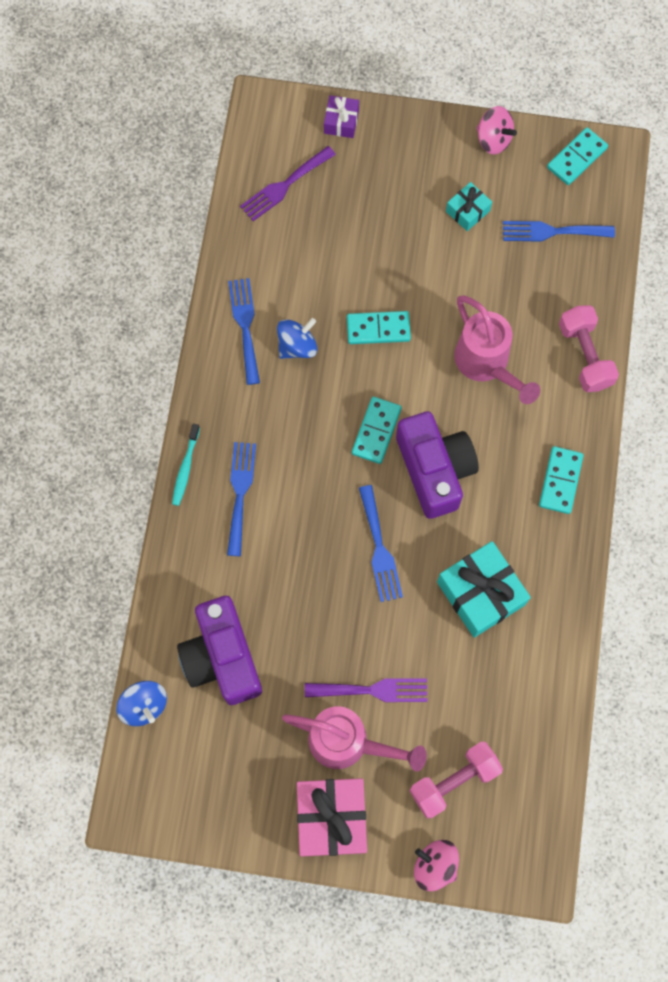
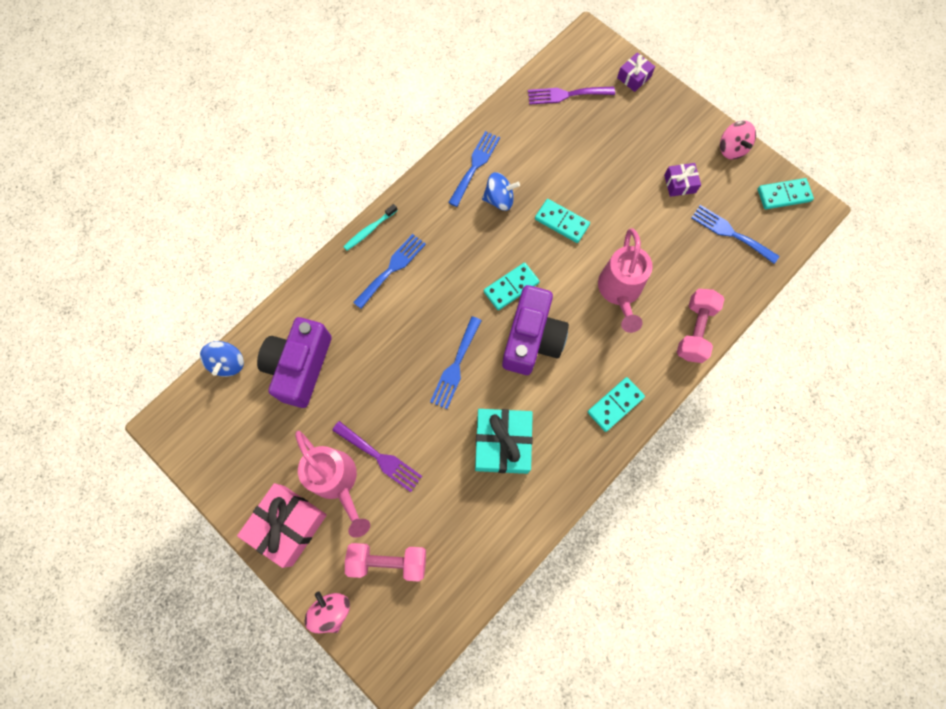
camera: 35 degrees right, 0 degrees up
turquoise gift [446,182,492,231] -> purple gift [664,163,701,197]

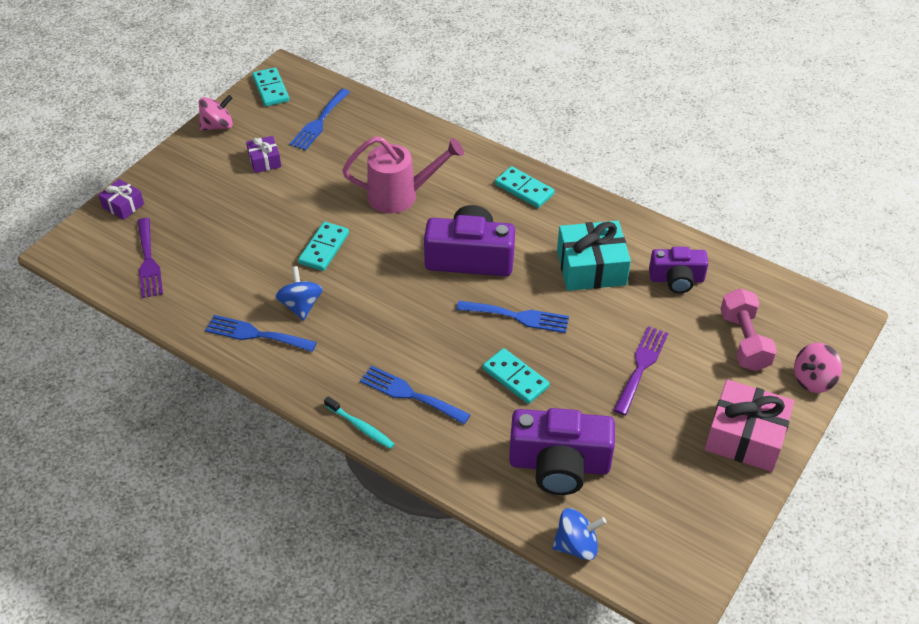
camera: 100 degrees left, 25 degrees down
pink watering can [295,431,370,538] -> none
turquoise domino [484,263,540,310] -> turquoise domino moved to [483,348,550,404]
pink dumbbell [677,289,724,363] -> none
none -> purple camera [649,247,709,293]

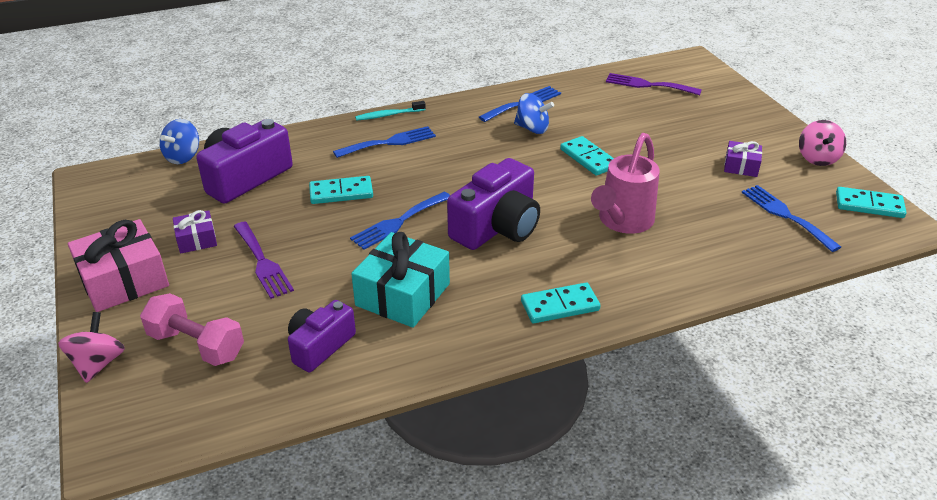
camera: 125 degrees right, 10 degrees down
purple gift [98,179,144,220] -> purple gift moved to [173,210,217,254]

